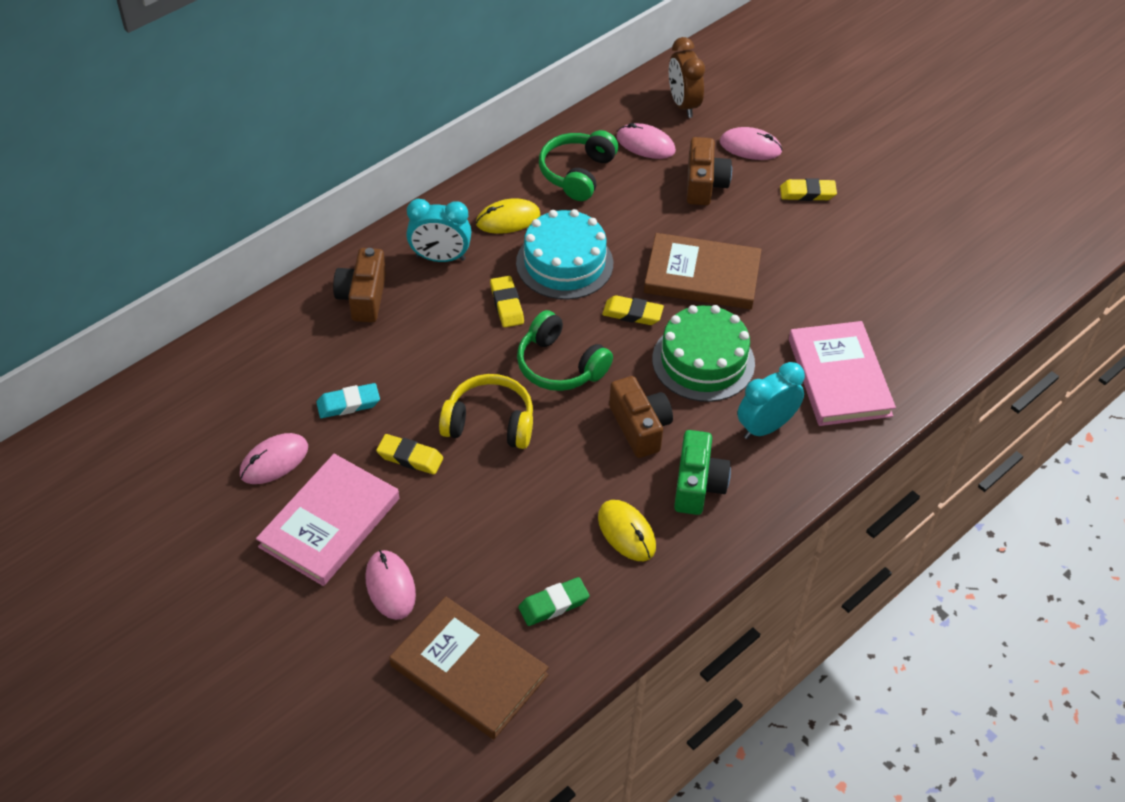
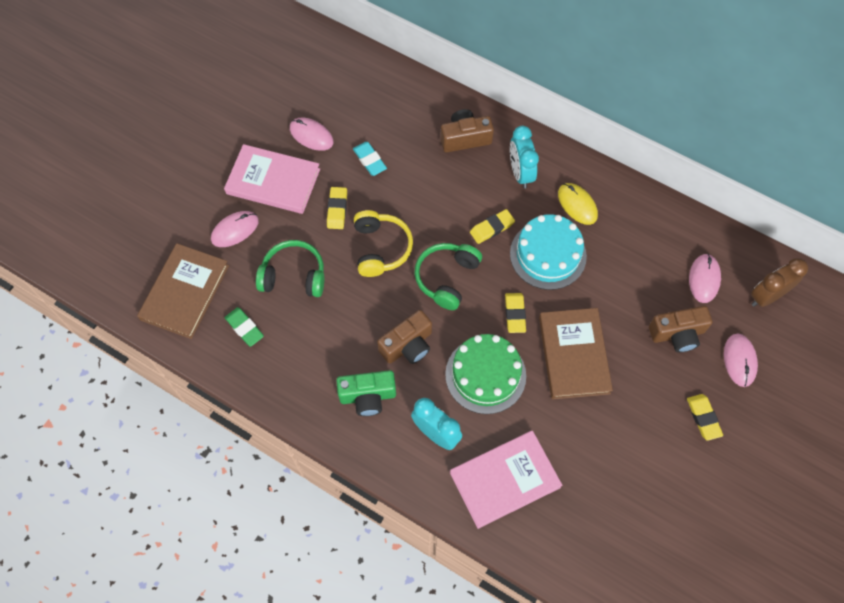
camera: 75 degrees right, 15 degrees up
green headphones [539,130,618,201] -> green headphones moved to [256,240,324,297]
yellow mouse [598,500,656,561] -> none

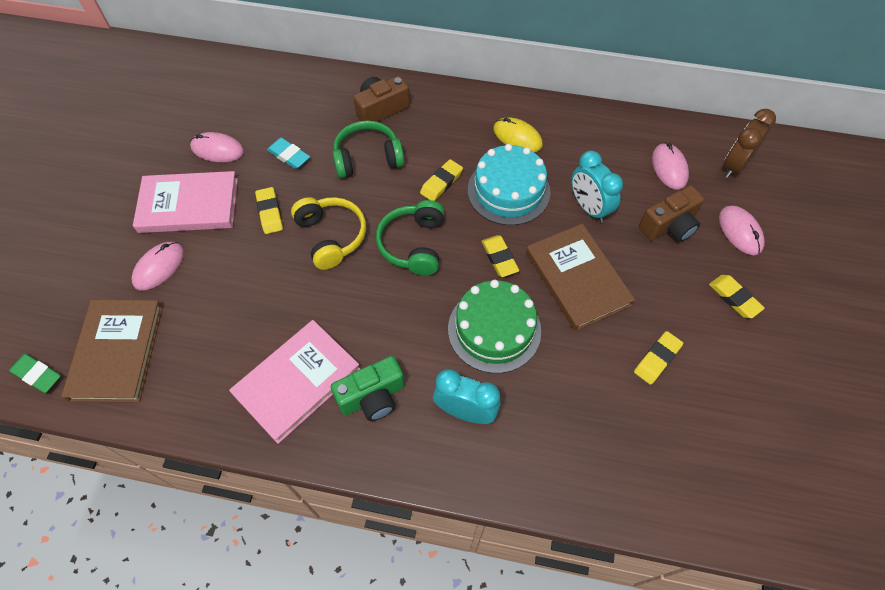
camera: 20 degrees left, 5 degrees down
green eraser [225,307,264,347] -> green eraser moved to [9,354,61,393]
green headphones [256,240,324,297] -> green headphones moved to [332,120,405,178]
brown camera [377,310,432,364] -> none
pink book [450,431,562,529] -> pink book moved to [229,320,360,444]
turquoise clock [510,126,539,188] -> turquoise clock moved to [571,151,623,222]
none -> yellow eraser [634,331,683,385]

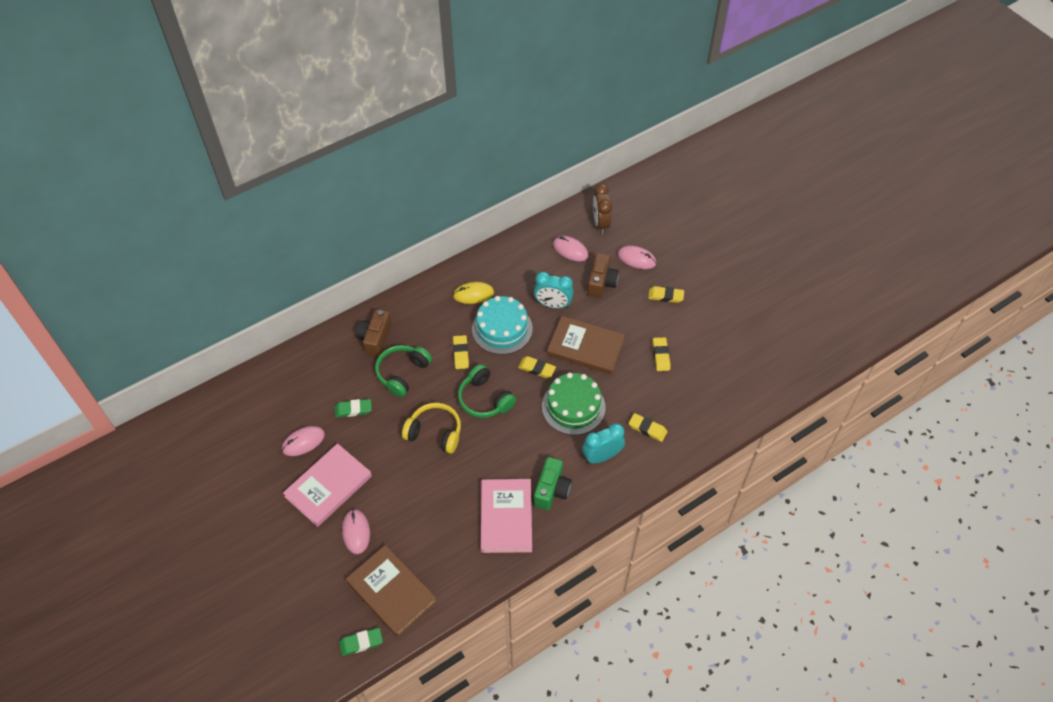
camera: 45 degrees left, 5 degrees down
yellow eraser [255,187,283,234] -> yellow eraser moved to [629,413,667,442]
turquoise eraser [267,138,310,169] -> green eraser [335,399,372,418]

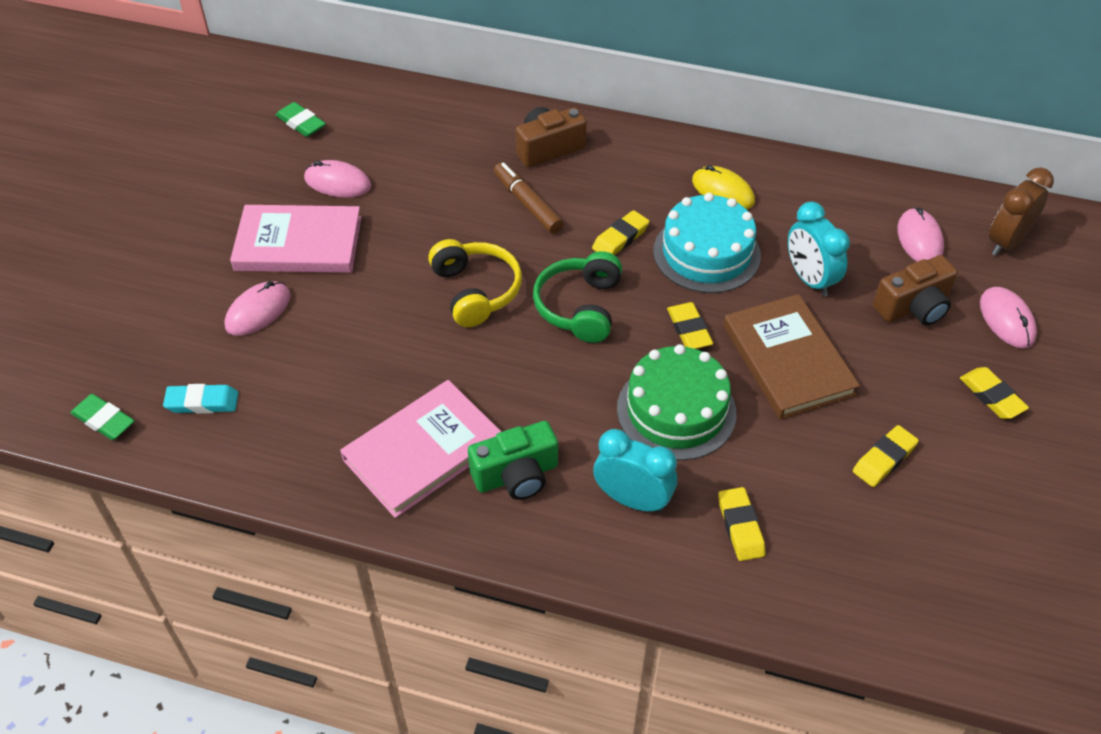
camera: 50 degrees right, 5 degrees down
green eraser [335,399,372,418] -> green eraser moved to [276,102,326,137]
brown book [346,545,437,637] -> turquoise eraser [163,384,238,414]
green headphones [375,345,432,398] -> brown marker [494,162,564,234]

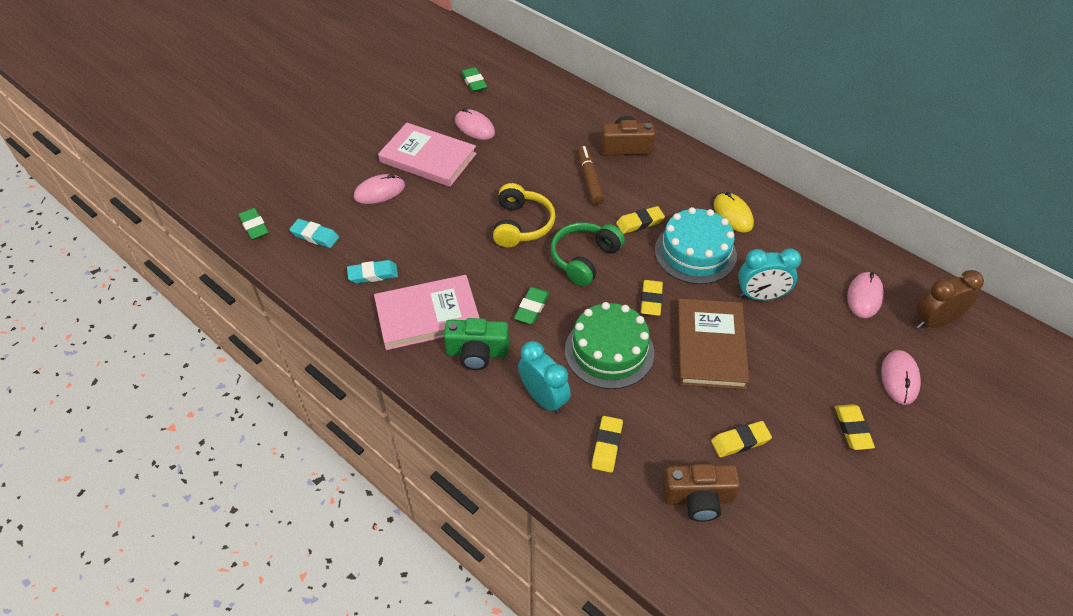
camera: 25 degrees right, 0 degrees up
turquoise clock [788,202,850,297] -> turquoise clock turned 90 degrees counterclockwise [738,248,801,301]
brown camera [873,255,958,325] -> brown camera moved to [662,464,740,522]
none -> turquoise eraser [347,260,398,284]
none -> green eraser [514,287,549,324]

